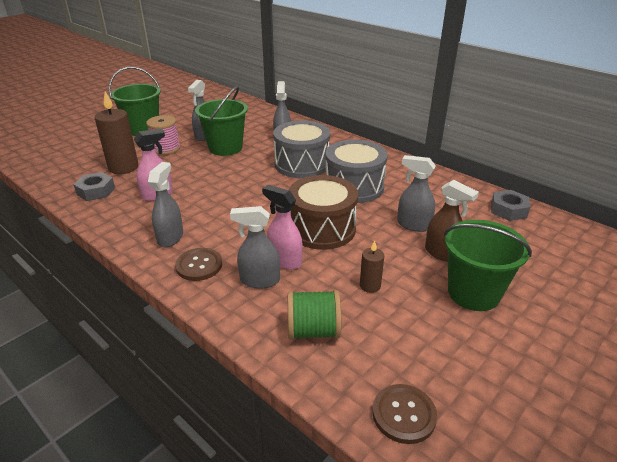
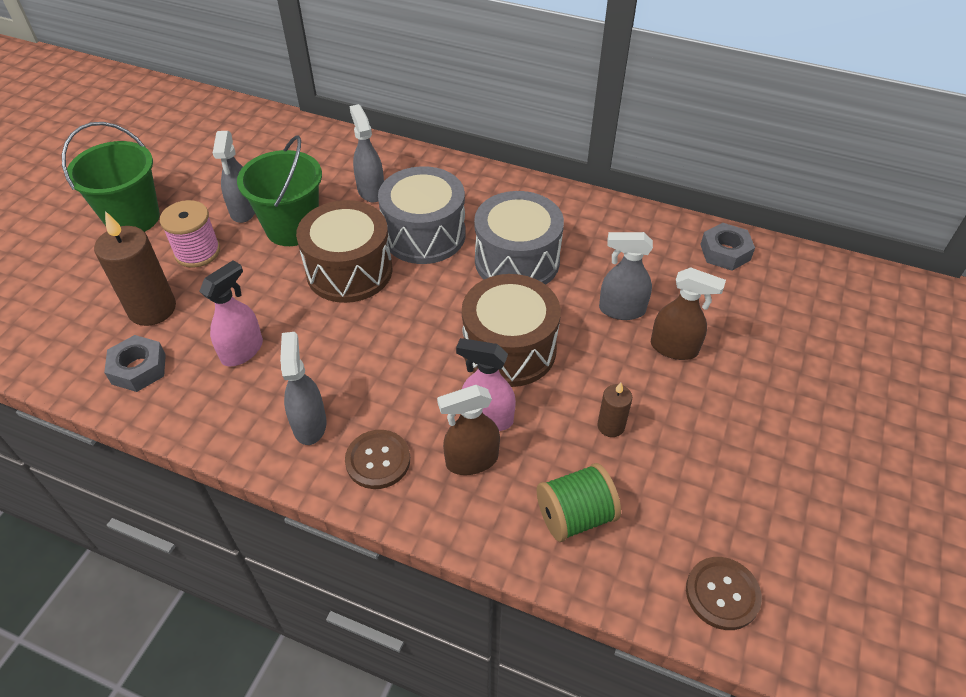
camera: 20 degrees left, 15 degrees up
grey spray bottle [230,206,280,289] -> brown spray bottle [437,385,500,475]
green bucket [444,220,532,311] -> none
none -> brown drum [296,200,393,303]

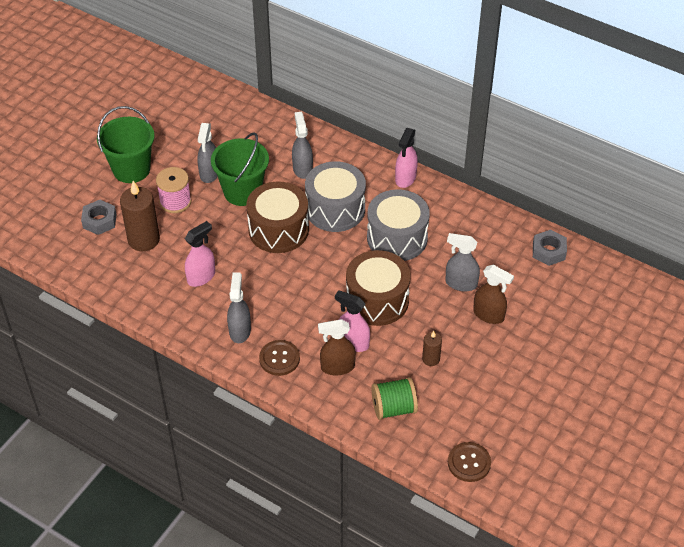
camera: 10 degrees right, 0 degrees up
grey nut [104,335,166,392] -> grey nut moved to [81,200,116,235]
none -> pink spray bottle [395,128,418,188]

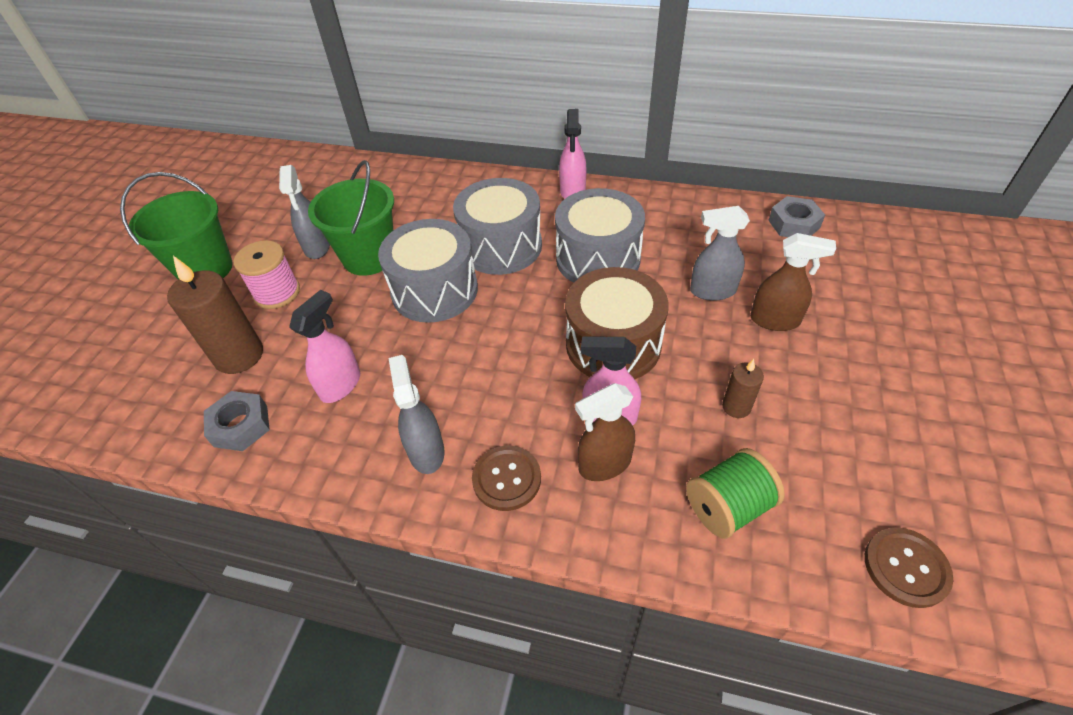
camera: 15 degrees left, 0 degrees up
grey nut [81,200,116,235] -> grey nut moved to [204,391,270,451]
brown drum [246,181,309,253] -> grey drum [378,219,478,323]
grey spray bottle [292,112,313,179] -> none

